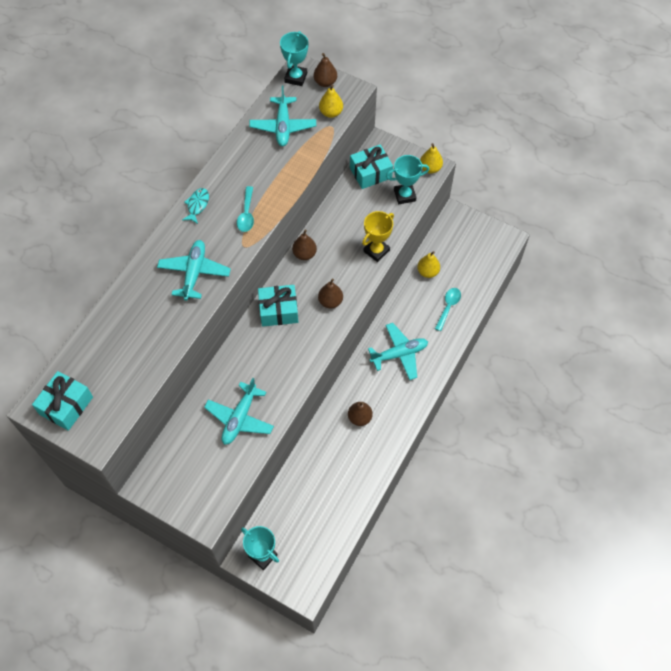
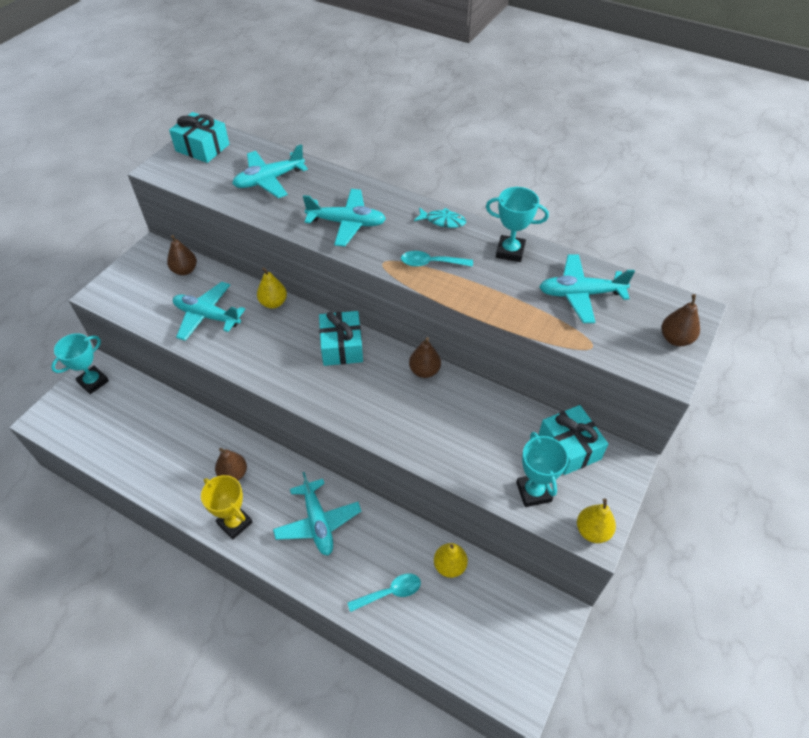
camera: 90 degrees right, 10 degrees down
turquoise trophy [280,31,308,86] -> turquoise trophy moved to [486,187,549,262]
brown pear [318,279,343,308] -> brown pear moved to [167,235,197,276]
yellow pear [319,84,343,118] -> yellow pear moved to [257,267,287,309]
yellow trophy [362,211,394,262] -> yellow trophy moved to [201,475,253,539]
turquoise spoon [435,288,461,331] -> turquoise spoon turned 45 degrees counterclockwise [347,574,421,612]
none -> turquoise plane [232,144,308,198]

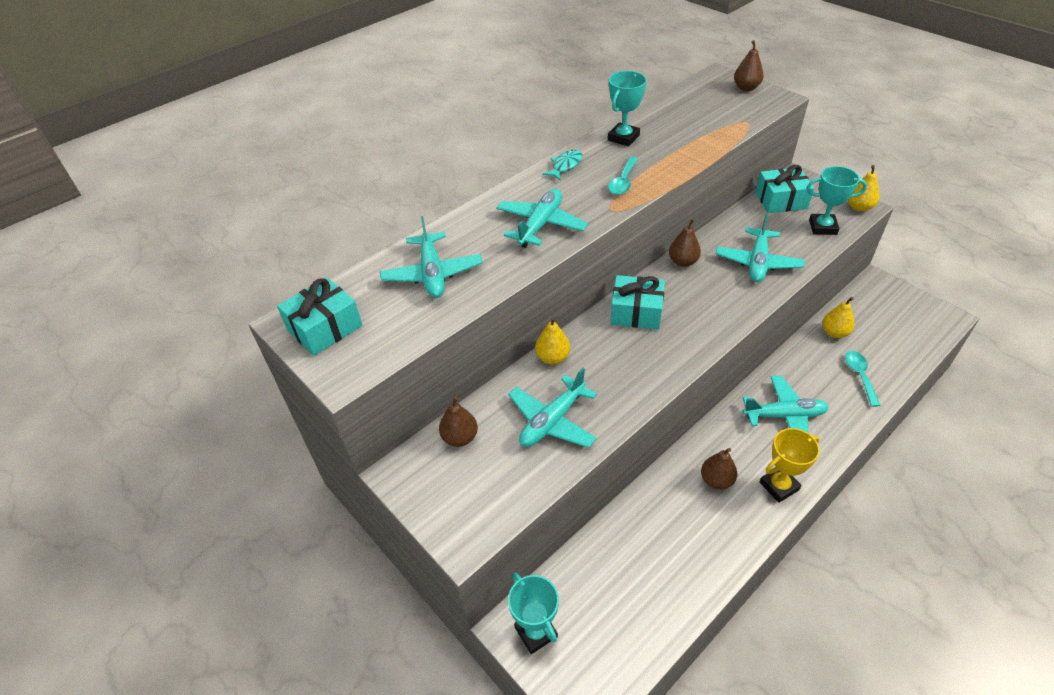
camera: 70 degrees left, 5 degrees down
turquoise plane [539,254,635,323] -> turquoise plane moved to [716,214,805,282]

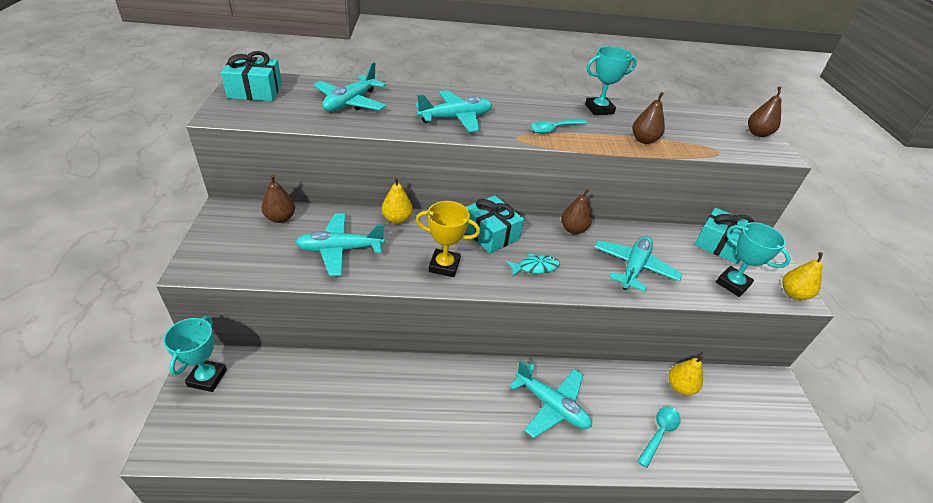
camera: 35 degrees right, 5 degrees down
turquoise fish [542,150,582,181] -> turquoise fish moved to [506,253,560,276]
brown pear [701,448,737,490] -> brown pear moved to [632,92,665,144]
turquoise plane [716,214,805,282] -> turquoise plane turned 150 degrees clockwise [594,236,682,292]
yellow trophy [760,428,820,503] -> yellow trophy moved to [416,201,480,277]

